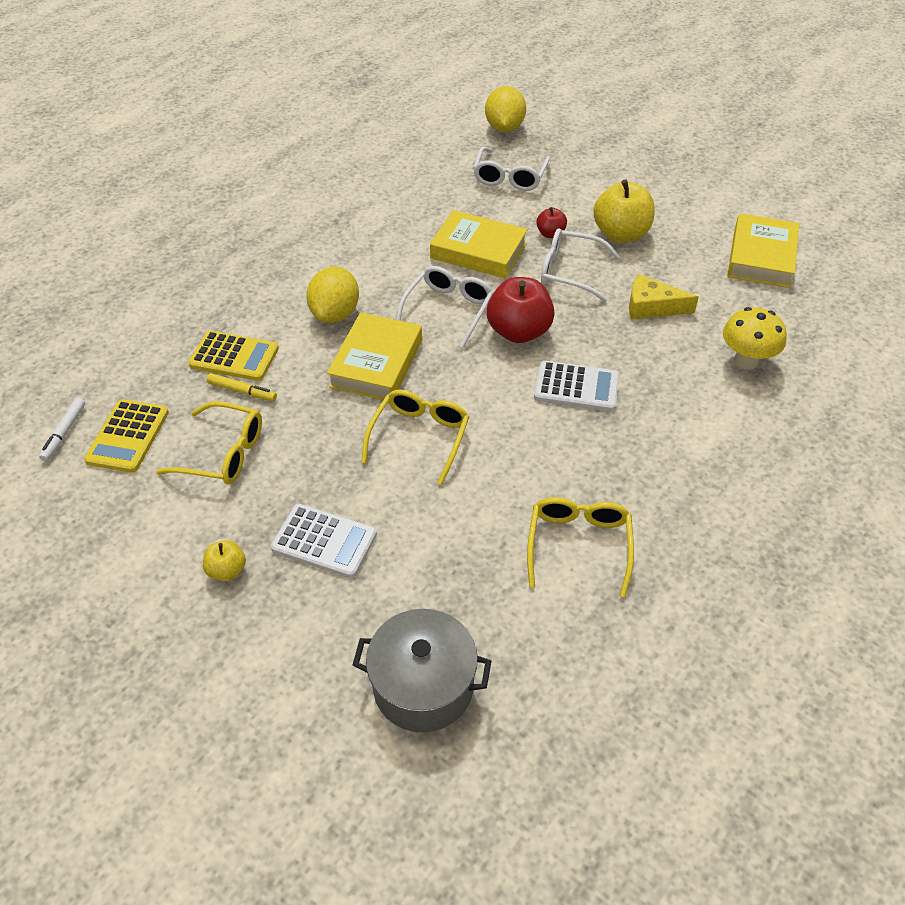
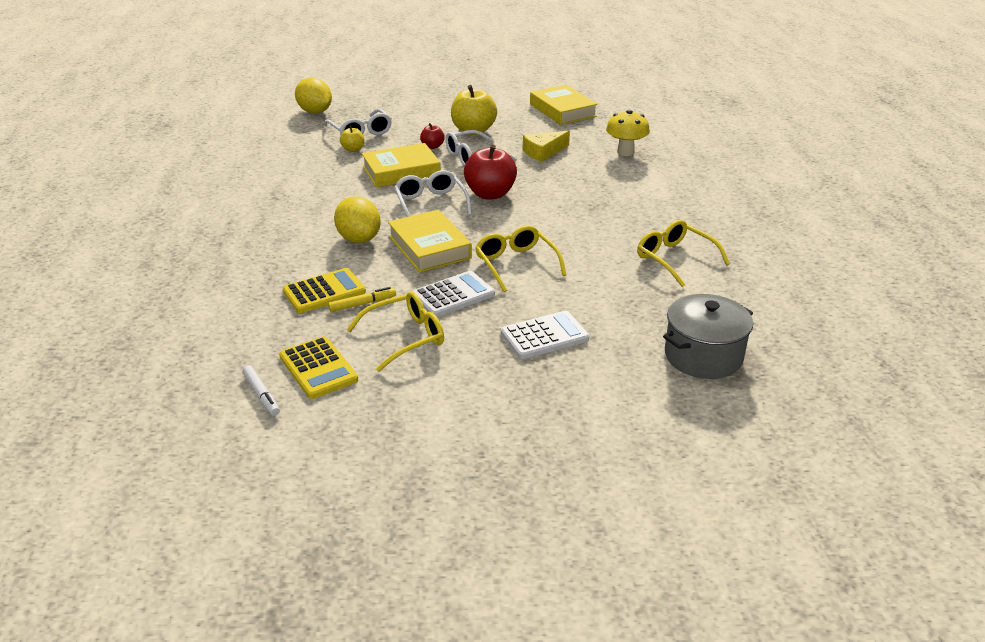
camera: 45 degrees left, 15 degrees down
yellow apple [203,540,246,581] -> yellow apple moved to [340,125,364,152]
white calculator [534,361,619,411] -> white calculator moved to [412,271,495,317]

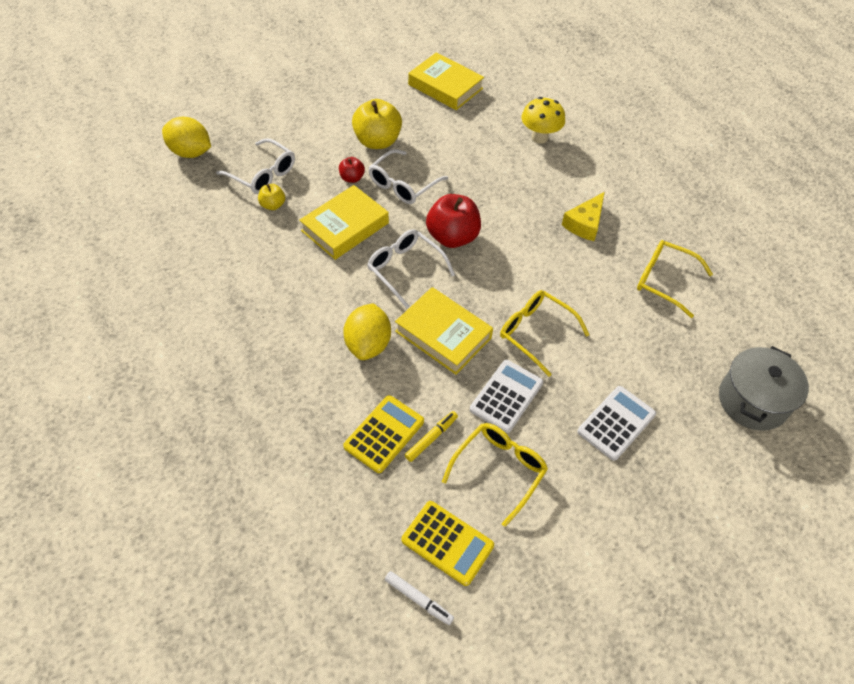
camera: 25 degrees left, 20 degrees up
yellow lemon [334,197,381,243] -> yellow lemon turned 60 degrees clockwise [343,303,391,360]
yellow cheese [523,131,570,162] -> yellow cheese moved to [562,192,605,241]

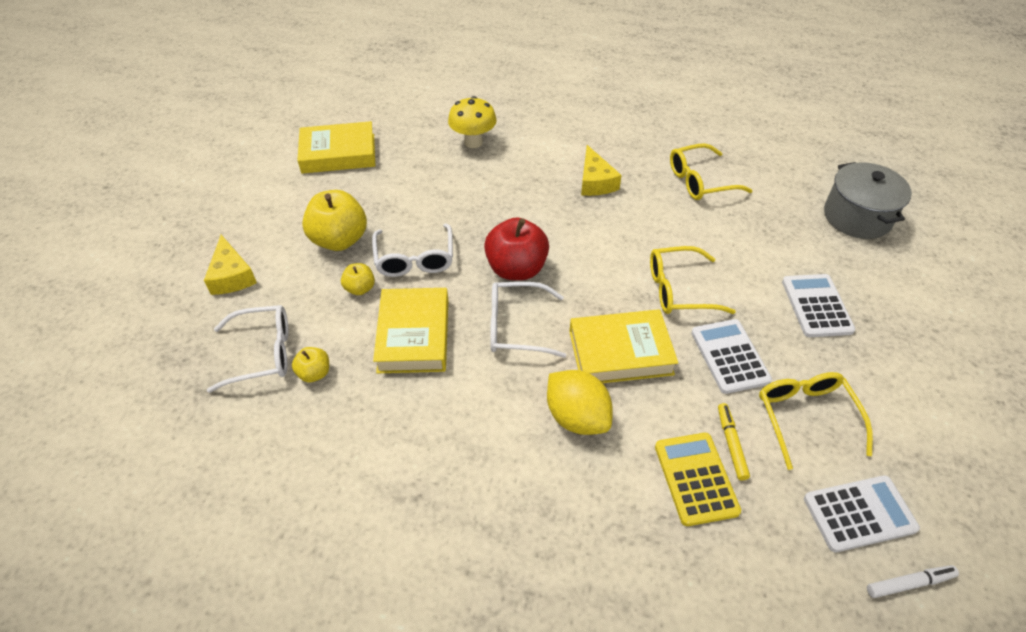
camera: 45 degrees left, 5 degrees down
yellow lemon [162,117,211,158] -> none
red apple [339,157,365,183] -> yellow apple [341,263,375,295]
yellow calculator [402,501,494,586] -> white calculator [804,475,920,553]
none -> yellow cheese [204,235,257,295]

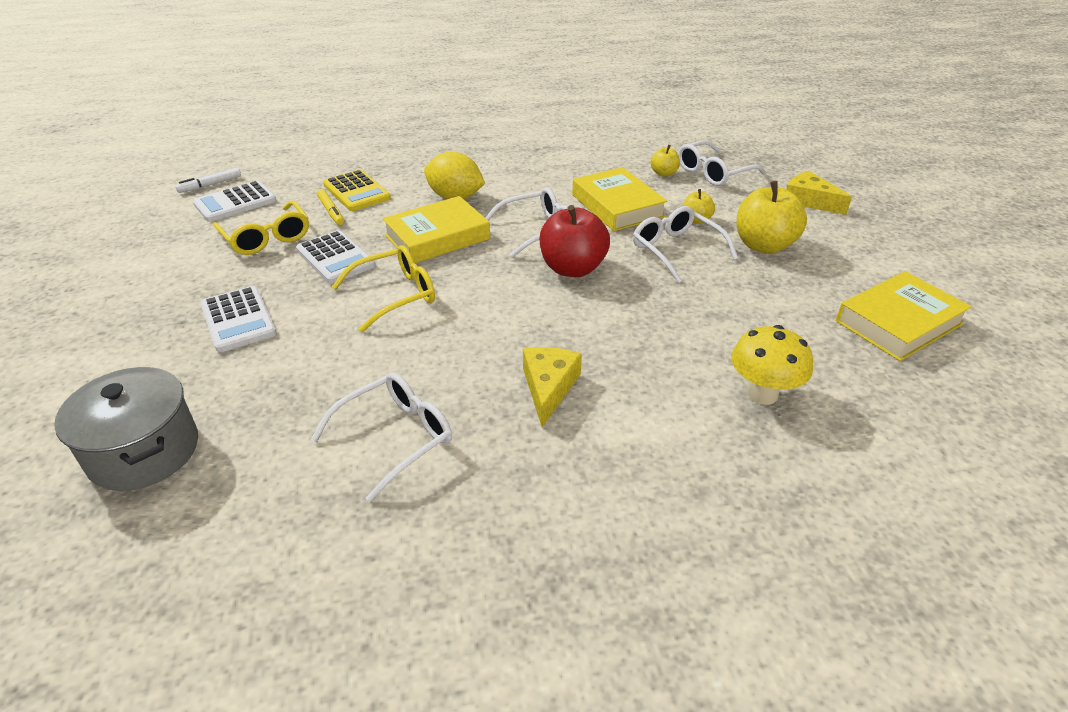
camera: 155 degrees right, 10 degrees down
yellow cheese [581,145,622,196] -> yellow cheese turned 45 degrees clockwise [523,347,582,427]
yellow glasses [670,143,753,200] -> white glasses [311,372,452,502]

